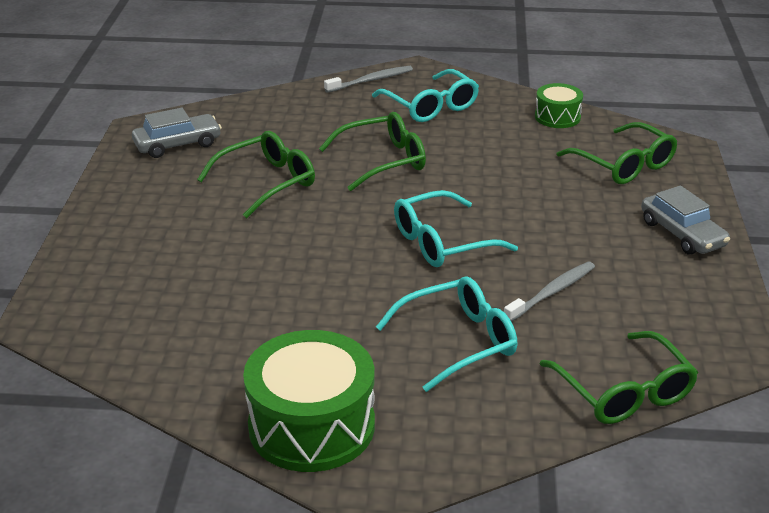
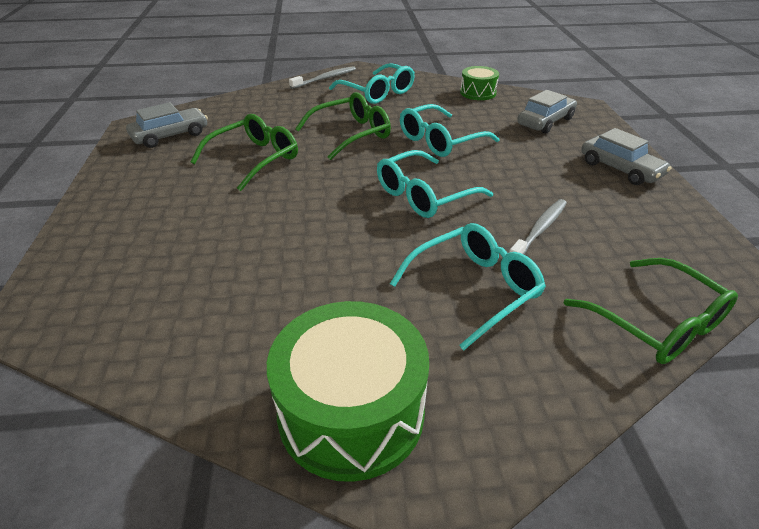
camera: 10 degrees left, 5 degrees up
green glasses [557,122,677,184] -> grey car [517,90,577,134]
none -> turquoise glasses [400,104,499,157]

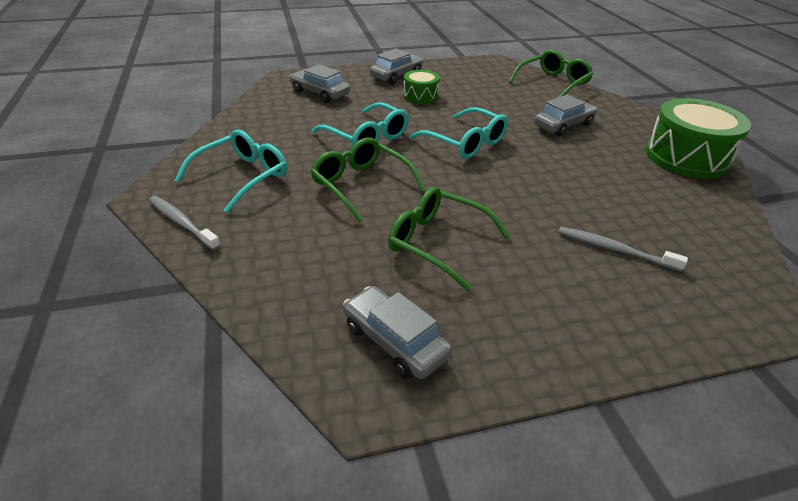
camera: 100 degrees left, 0 degrees up
turquoise glasses [390,223,546,350] -> grey car [534,95,597,136]
green drum [460,66,499,100] -> green drum moved to [403,70,440,104]
grey toothbrush [509,199,567,254] -> grey toothbrush moved to [558,226,688,272]

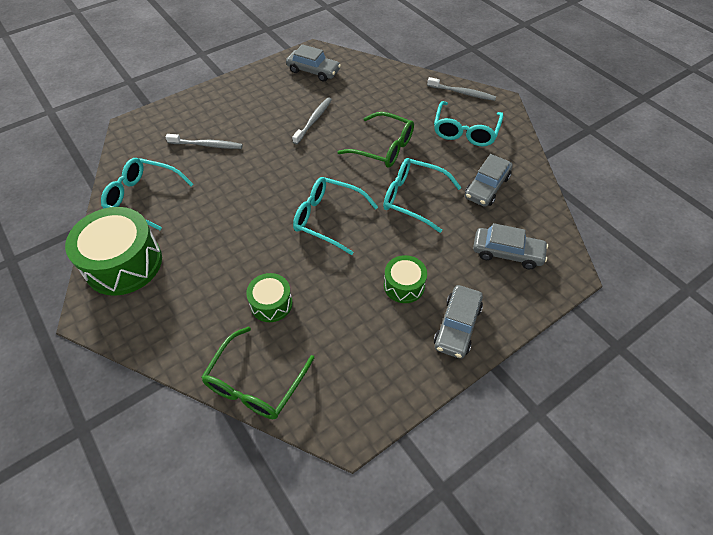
camera: 160 degrees right, 15 degrees up
green glasses [388,187,511,291] -> grey toothbrush [292,97,332,144]
grey car [534,95,597,136] -> grey car moved to [465,154,513,207]
none -> turquoise glasses [101,158,193,230]
none -> green drum [246,273,293,322]

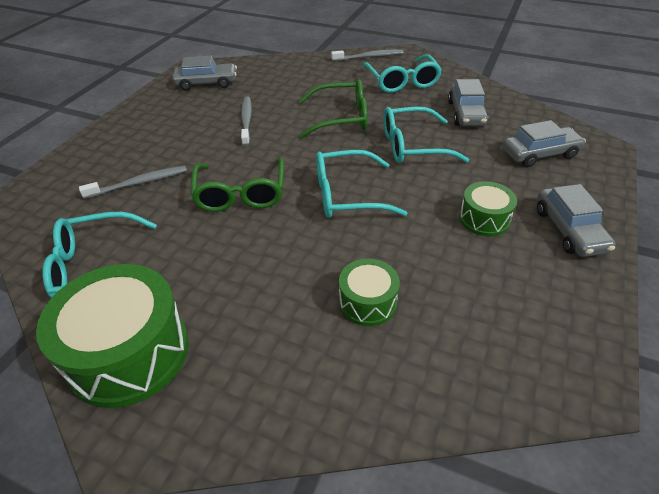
camera: 30 degrees left, 10 degrees down
green glasses [201,326,314,419] -> green glasses moved to [190,158,284,212]

